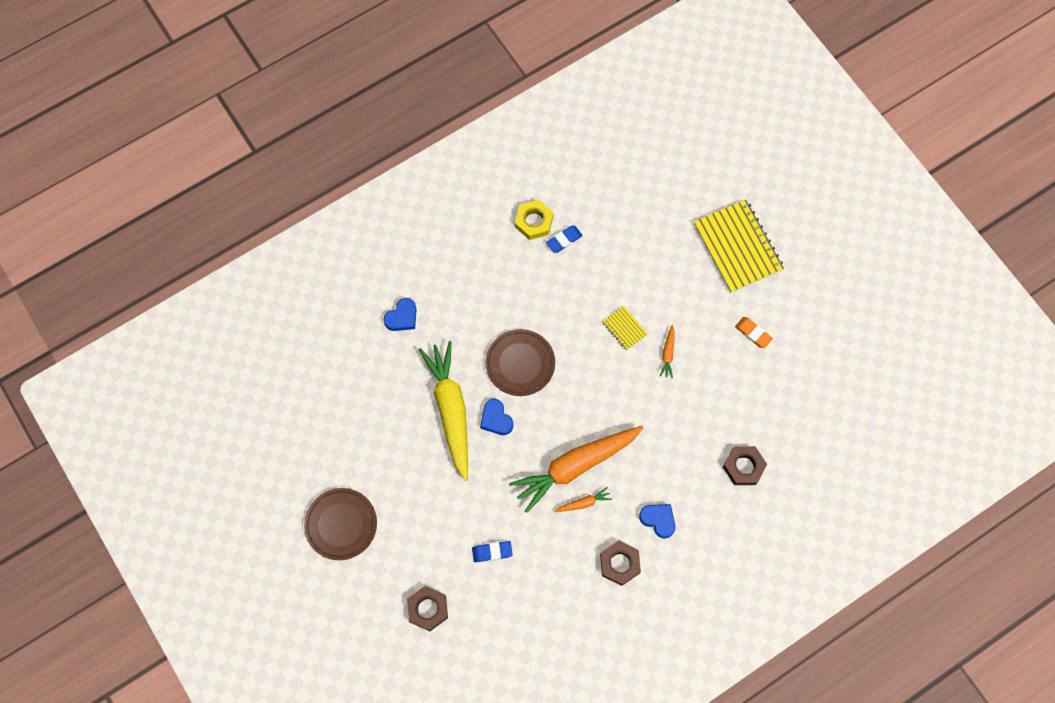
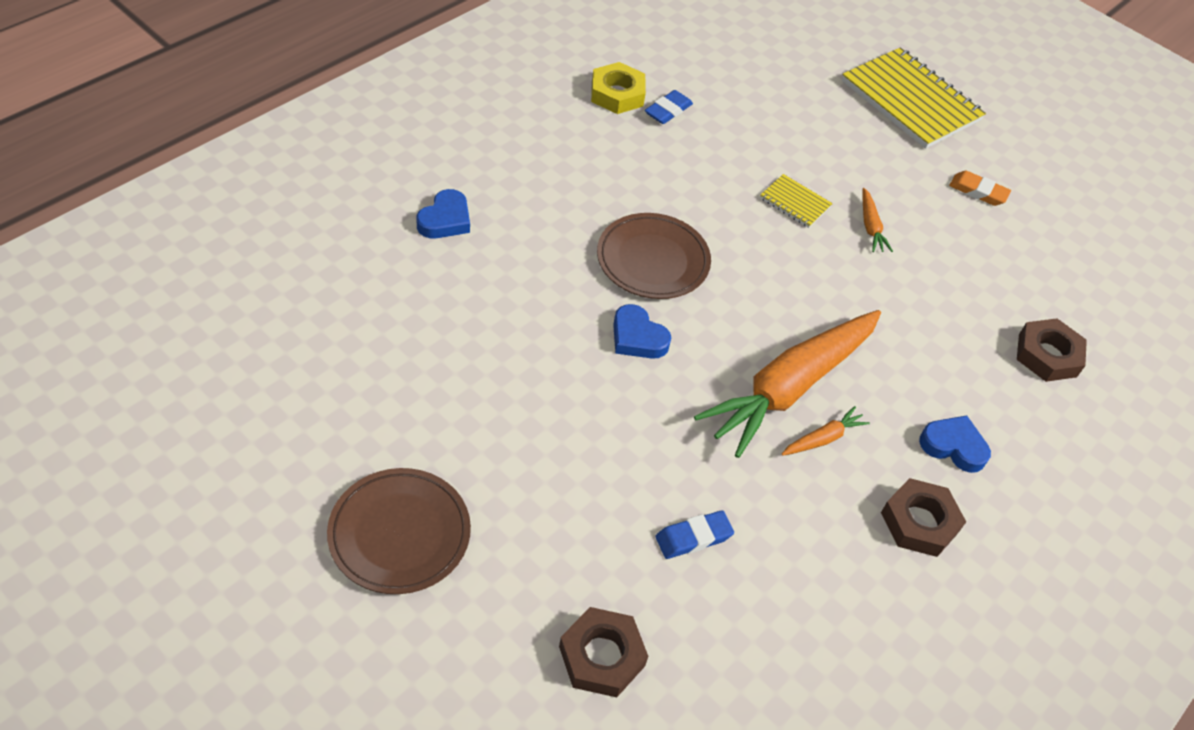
camera: 20 degrees left, 20 degrees down
yellow carrot [419,341,468,481] -> none

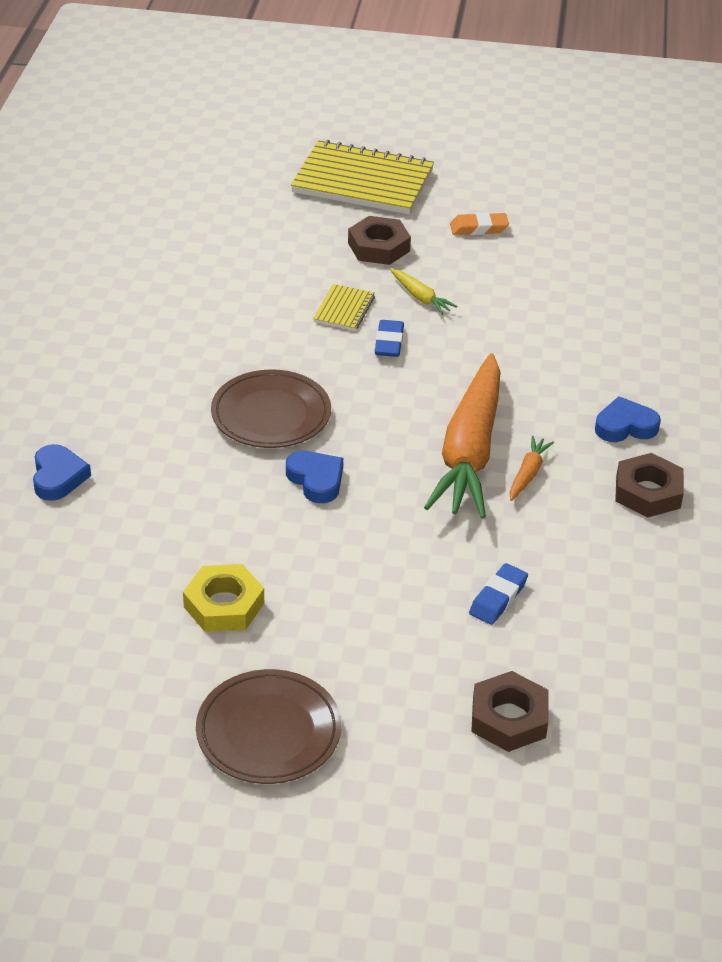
camera: 30 degrees left, 10 degrees down
yellow nut [591,62,646,114] -> yellow nut moved to [183,564,264,632]
blue heart [613,304,671,359] -> blue heart turned 135 degrees counterclockwise [286,451,343,503]
blue eraser [645,90,693,124] -> blue eraser moved to [375,320,404,357]
yellow notebook [760,174,833,228] -> yellow notebook turned 75 degrees counterclockwise [313,284,375,331]
orange carrot [862,188,893,252] -> yellow carrot [390,269,457,315]
brown nut [1017,318,1087,382] -> brown nut moved to [348,216,411,265]

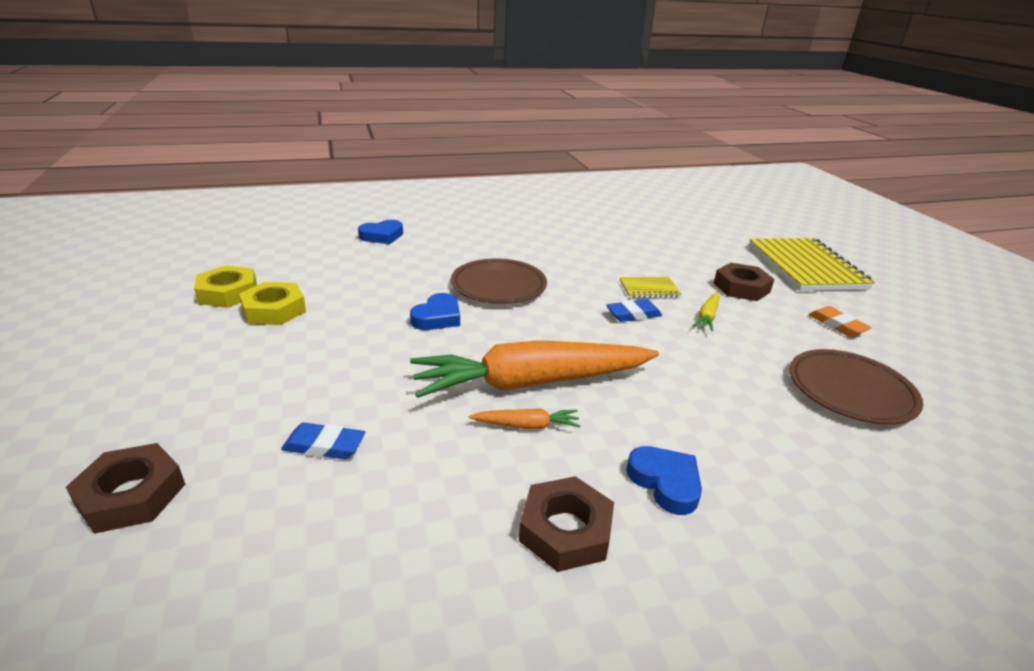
camera: 65 degrees right, 10 degrees down
brown plate [196,669,341,784] -> brown plate moved to [789,349,923,425]
none -> yellow nut [194,265,257,308]

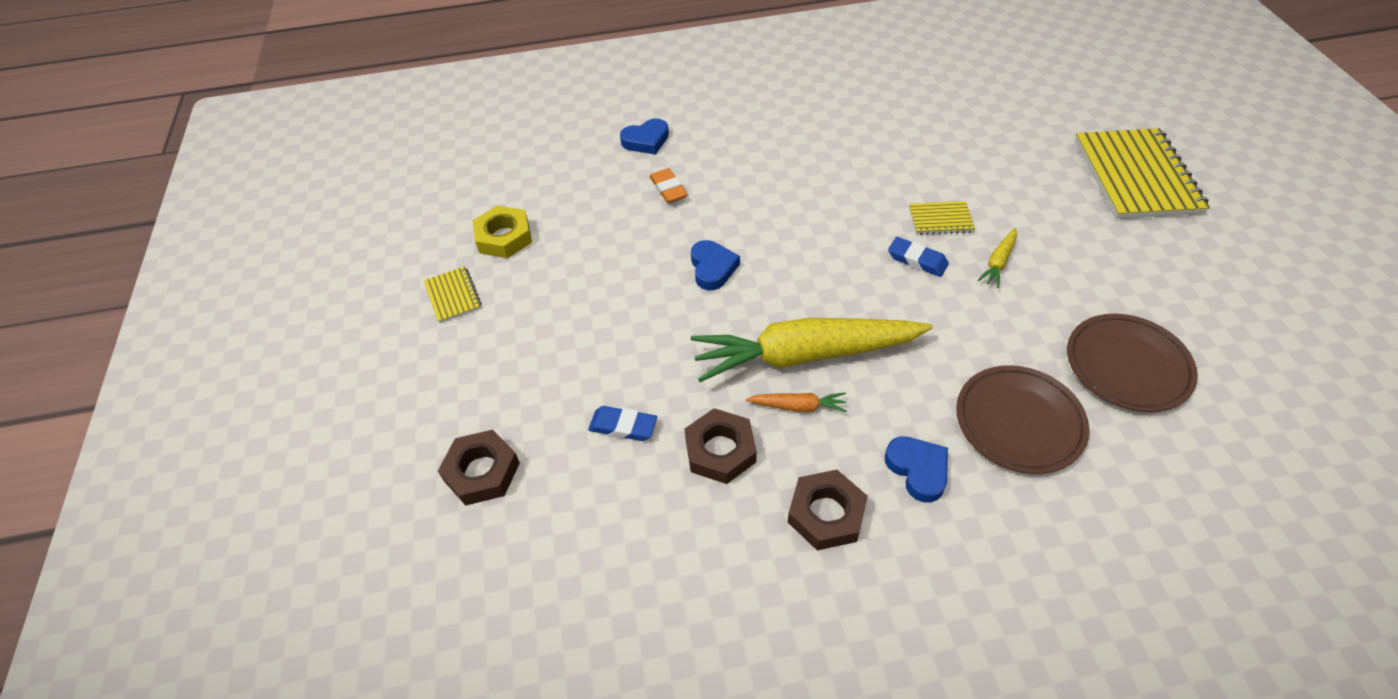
camera: 10 degrees right, 20 degrees up
yellow nut [239,282,306,325] -> none
blue heart [410,293,460,330] -> blue heart turned 45 degrees counterclockwise [691,240,740,290]
orange carrot [410,340,659,398] -> yellow carrot [691,318,933,382]
brown plate [451,258,547,304] -> brown plate moved to [956,365,1089,474]
blue eraser [606,299,662,322] -> blue eraser turned 45 degrees clockwise [888,237,949,277]
brown nut [714,263,774,301] -> brown nut moved to [685,408,757,484]
orange eraser [808,306,872,337] -> orange eraser moved to [649,168,688,203]
none -> yellow notebook [424,266,481,323]

